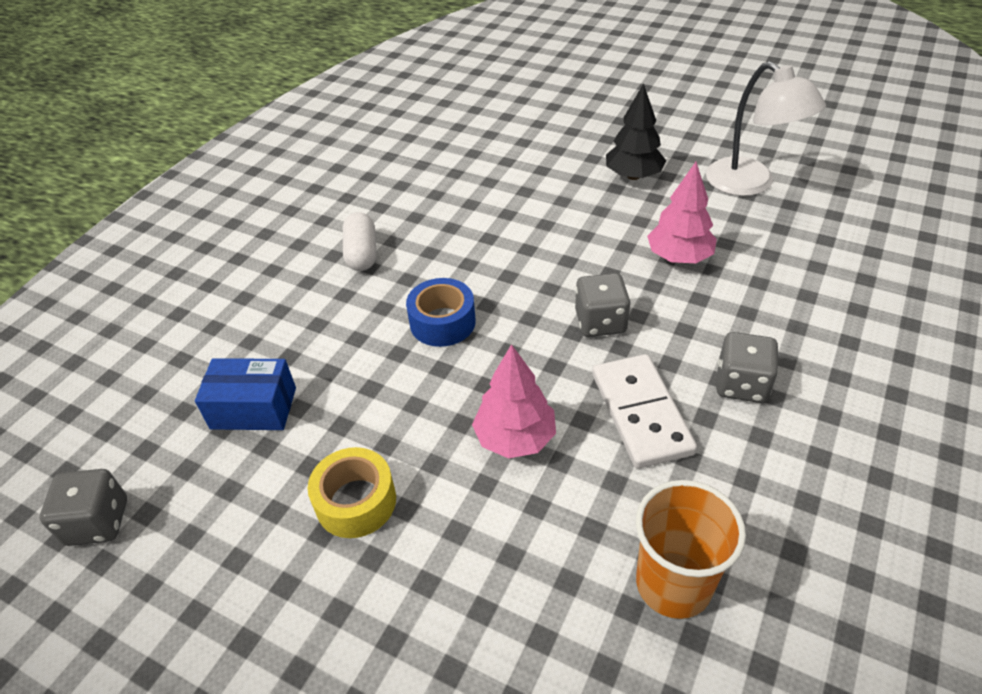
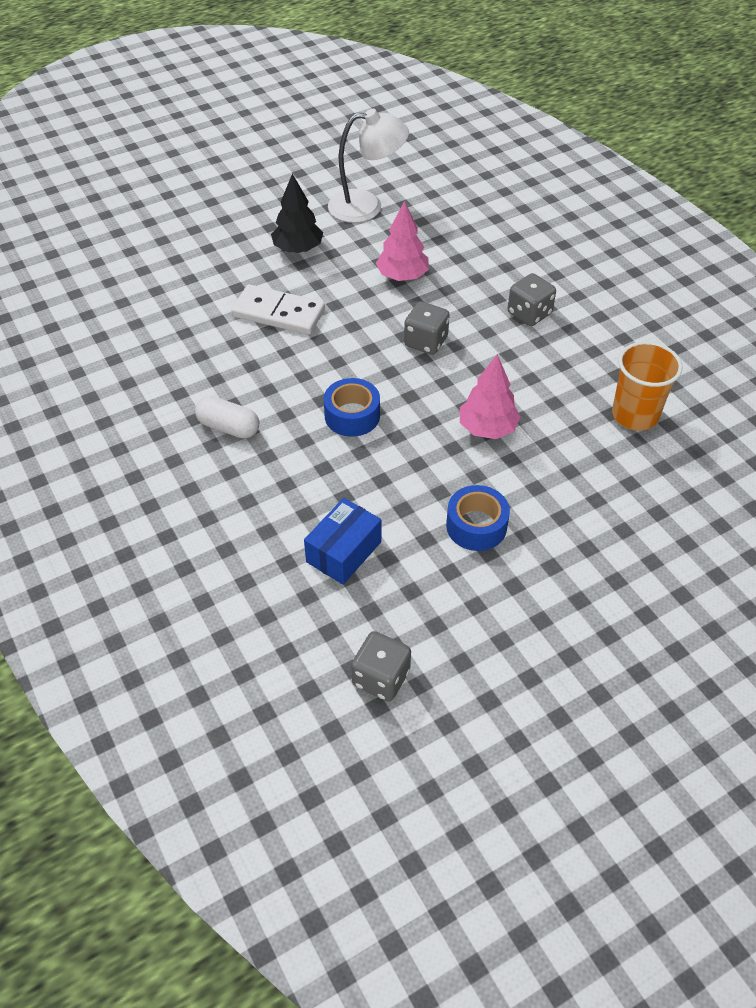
camera: 60 degrees left, 5 degrees up
yellow tape [308,447,396,538] -> blue tape [446,485,510,551]
white domino [592,354,697,469] -> white domino moved to [231,284,325,335]

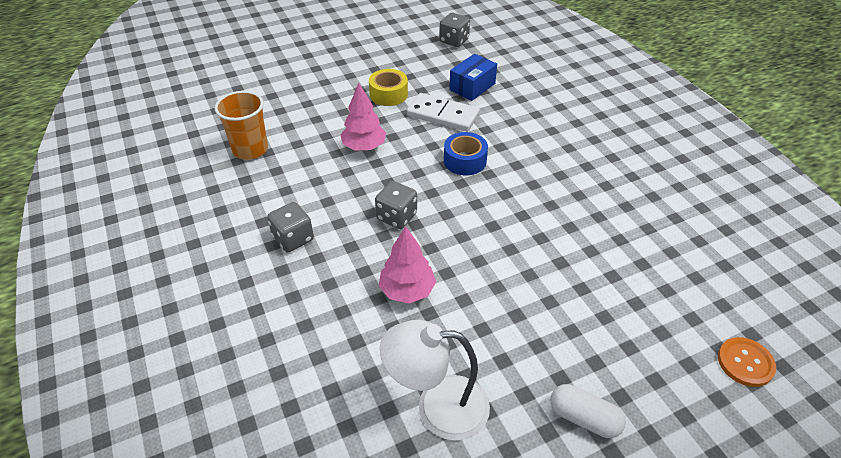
camera: 175 degrees left, 5 degrees down
white capsule [195,396,259,438] -> white capsule moved to [550,384,626,438]
white domino [231,284,325,335] -> white domino moved to [407,93,480,132]
black tree [271,174,323,253] -> none
blue tape [446,485,510,551] -> yellow tape [369,69,408,106]
none -> orange button [718,337,776,387]

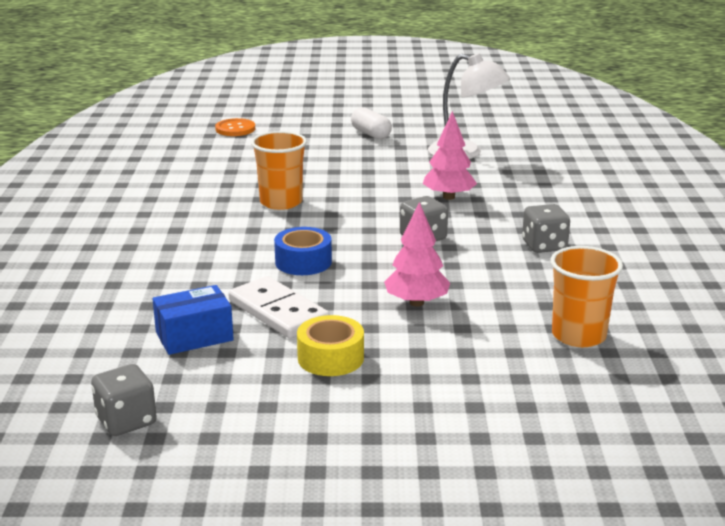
camera: 155 degrees left, 20 degrees down
none -> orange cup [251,131,307,210]

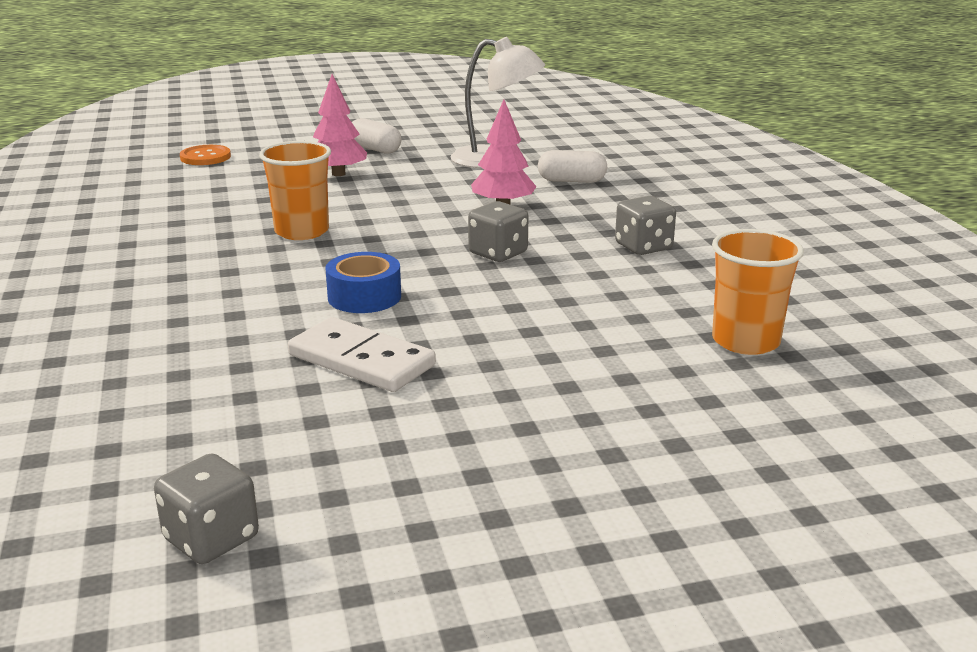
camera: 15 degrees left, 0 degrees up
blue box [153,285,234,355] -> none
yellow tape [297,315,364,376] -> none
pink tree [384,202,450,307] -> pink tree moved to [313,74,367,176]
none -> white capsule [538,150,607,183]

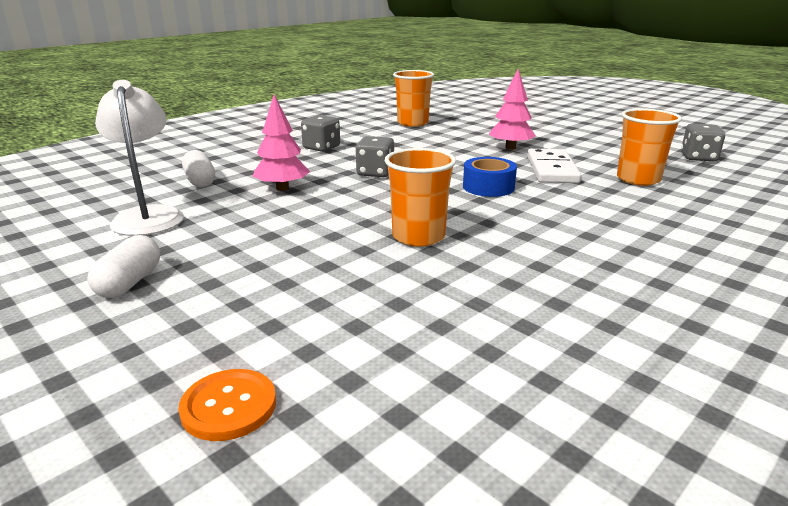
camera: 120 degrees left, 0 degrees up
pink tree [313,74,367,176] -> pink tree moved to [488,69,536,150]
none -> orange cup [617,108,682,186]

